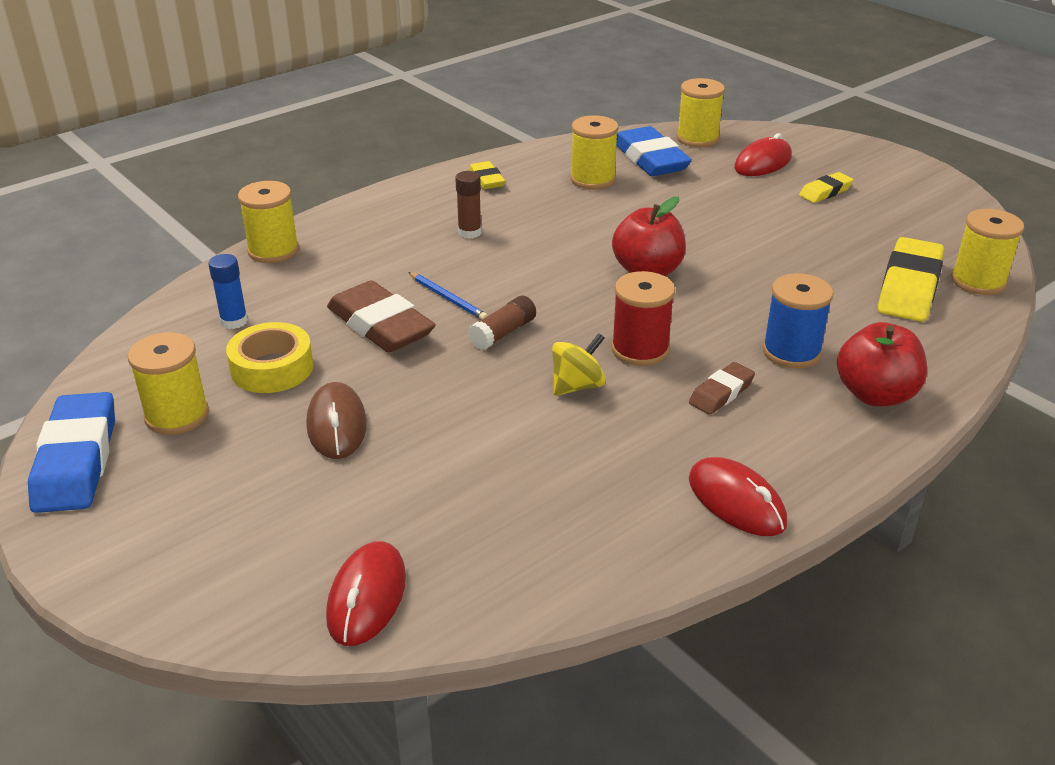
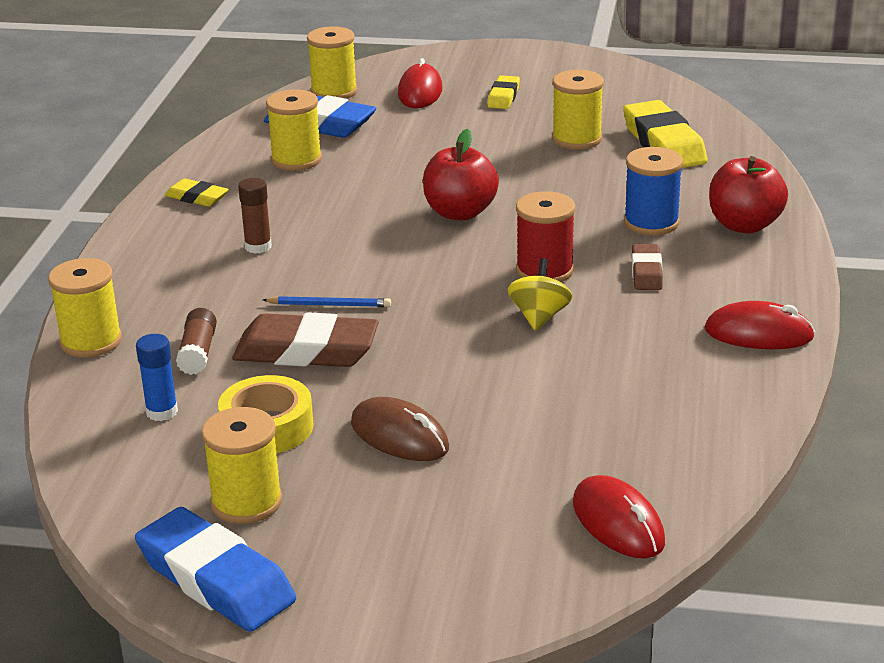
camera: 40 degrees left, 5 degrees down
brown glue stick [468,296,536,350] -> brown glue stick moved to [176,308,217,375]
yellow spool [951,209,1024,295] -> yellow spool moved to [552,70,604,150]

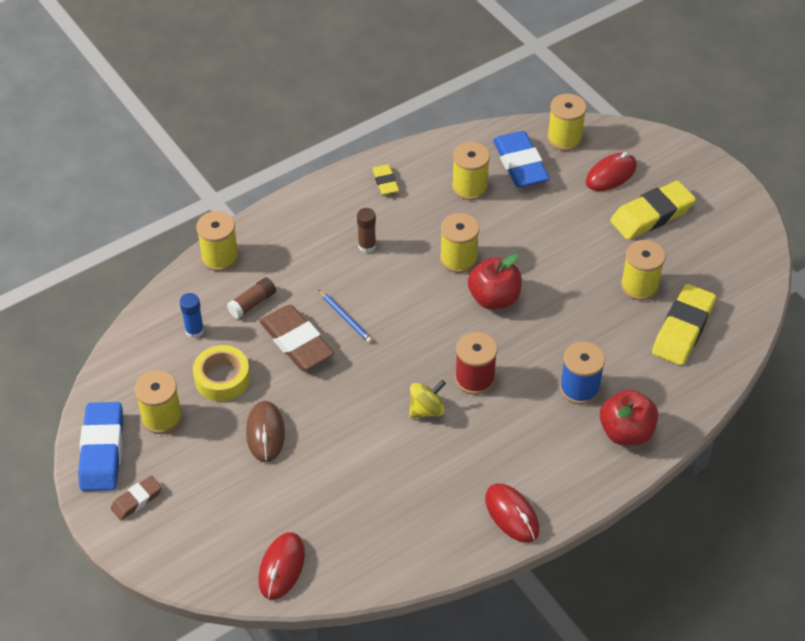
camera: 45 degrees right, 20 degrees up
yellow eraser [487,75,520,109] -> yellow eraser [610,181,696,240], size x1.87
brown eraser [632,244,663,290] -> brown eraser moved to [111,475,162,520]
none -> yellow spool [440,213,479,273]

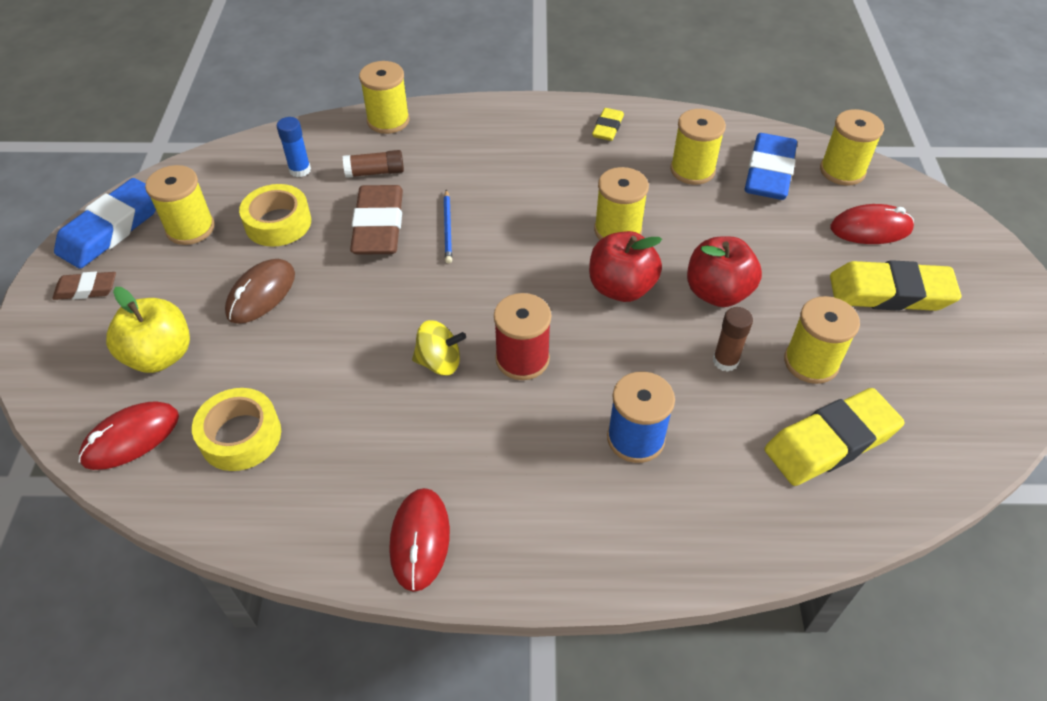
camera: 35 degrees right, 0 degrees up
brown glue stick [357,208,376,253] -> brown glue stick moved to [713,307,753,372]
red apple [600,389,658,446] -> red apple moved to [687,236,762,307]
none -> yellow apple [106,287,190,373]
none -> yellow tape [192,388,281,471]

